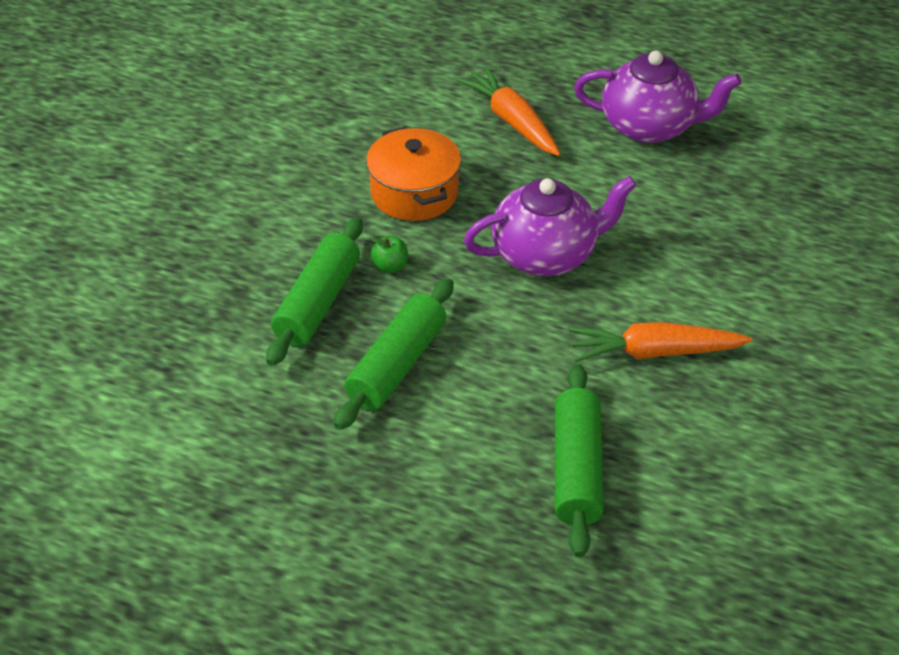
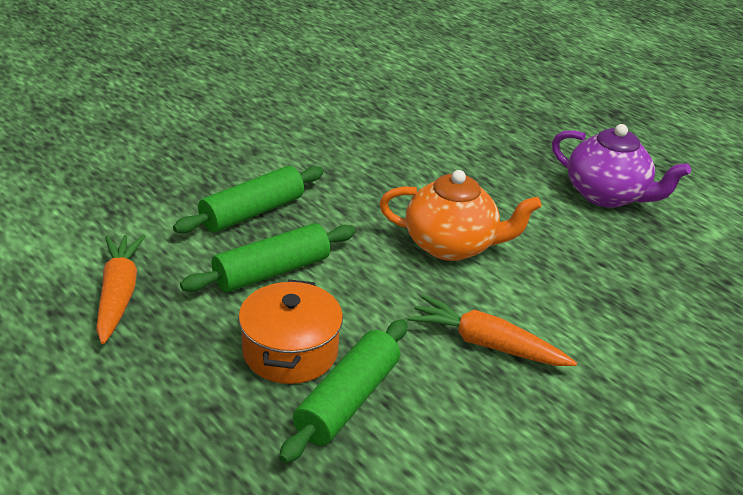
camera: 25 degrees right, 10 degrees down
orange pot [366,126,461,221] -> orange pot moved to [238,279,343,384]
green apple [370,236,408,273] -> none
orange carrot [457,67,560,156] -> orange carrot moved to [96,235,146,344]
purple teapot [464,176,637,276] -> orange teapot [379,170,542,261]

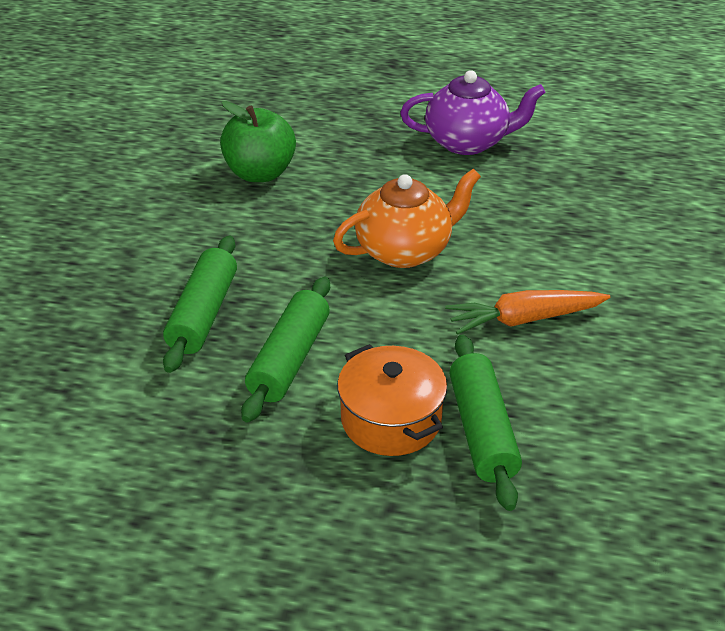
camera: 35 degrees left, 5 degrees up
orange carrot [96,235,146,344] -> none
none -> green apple [220,101,296,182]

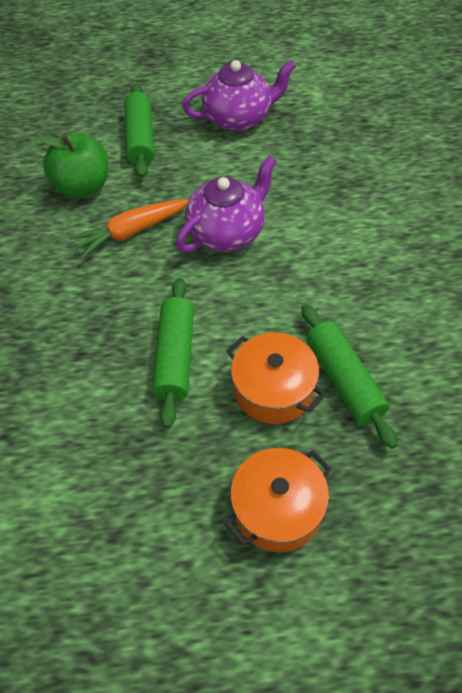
camera: 15 degrees left, 15 degrees up
green rolling pin [163,236,237,373] -> green rolling pin moved to [124,83,155,178]
orange teapot [333,169,481,268] -> purple teapot [176,155,277,252]
orange carrot [445,290,610,335] -> orange carrot moved to [70,199,189,258]
none -> orange pot [225,448,332,552]

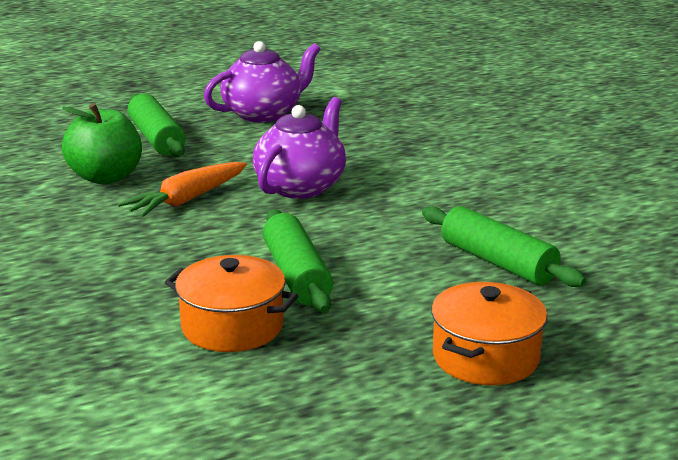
camera: 20 degrees left, 30 degrees down
orange pot [227,333,325,424] -> orange pot moved to [165,255,298,352]

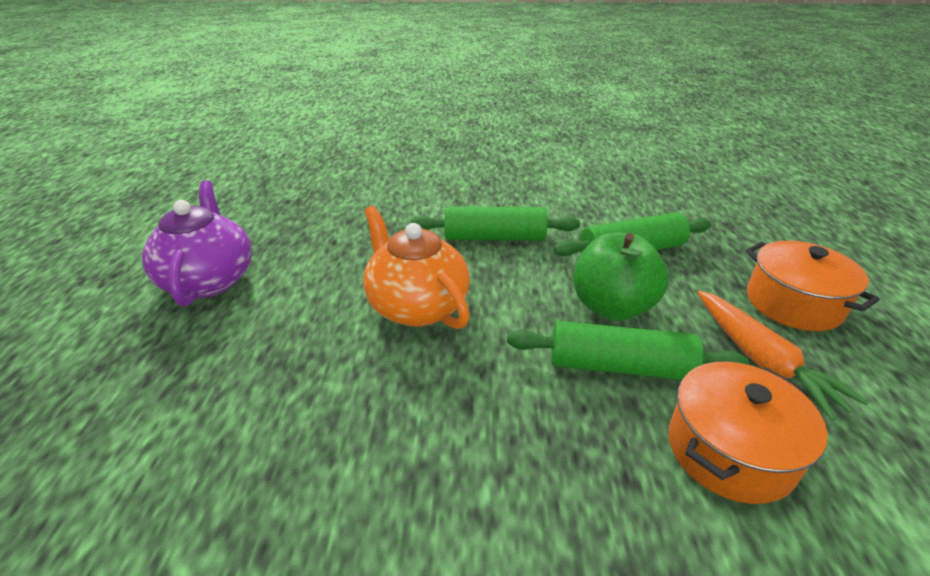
camera: 65 degrees left, 10 degrees up
green apple [61,103,142,184] -> green apple moved to [573,233,669,321]
orange carrot [118,162,247,217] -> orange carrot moved to [697,290,869,420]
green rolling pin [128,94,186,157] -> green rolling pin moved to [411,206,580,241]
purple teapot [253,97,346,199] -> orange teapot [363,206,470,329]

